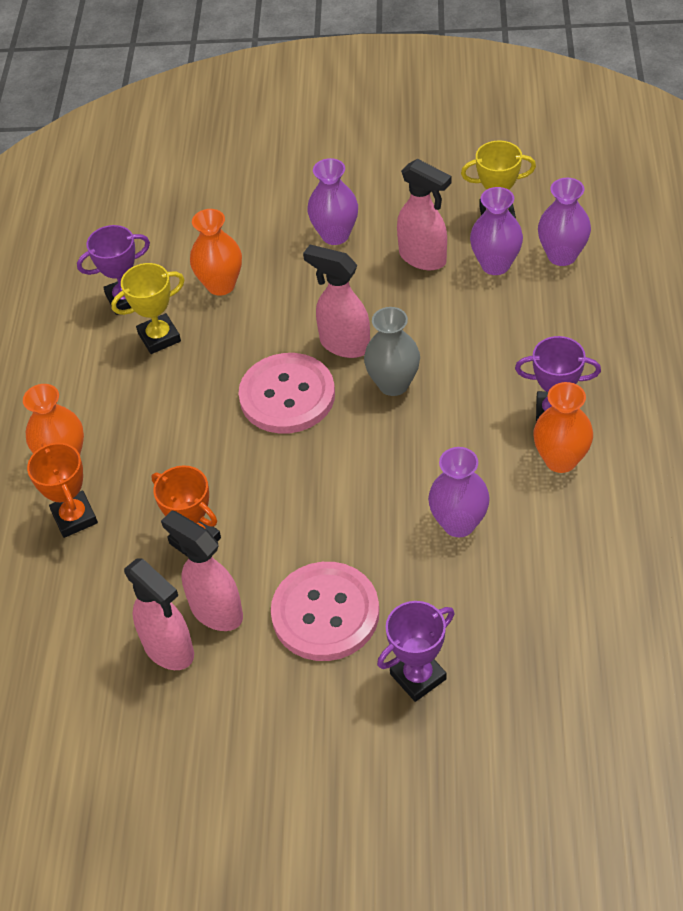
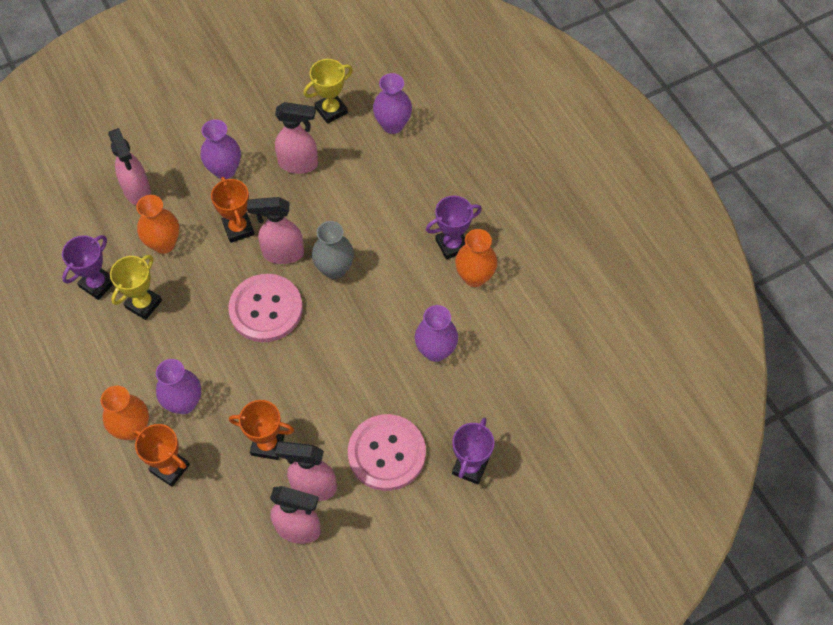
camera: 35 degrees left, 10 degrees up
purple vase [470,187,523,275] -> purple vase moved to [156,359,201,414]
none -> pink spray bottle [108,128,151,205]
none -> orange trophy [211,177,255,243]

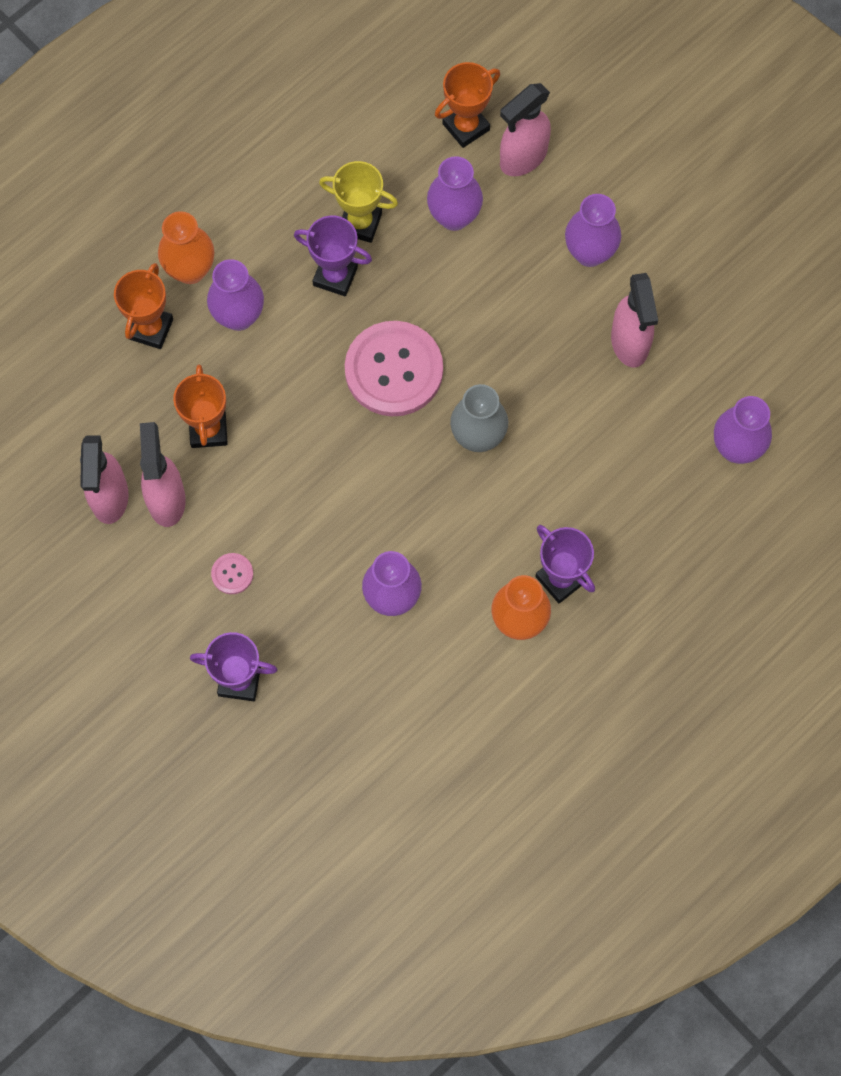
camera: 75 degrees right, 10 degrees up
purple trophy [62,235,113,300] -> purple trophy moved to [294,216,372,296]
orange vase [136,195,179,254] -> purple vase [427,156,483,231]
orange trophy [211,177,255,243] -> orange trophy moved to [435,62,500,148]
pink spray bottle [247,197,304,264] -> none
yellow trophy [304,59,353,124] -> none
pink button [348,414,426,491] -> pink button [211,553,253,594], size x0.41

